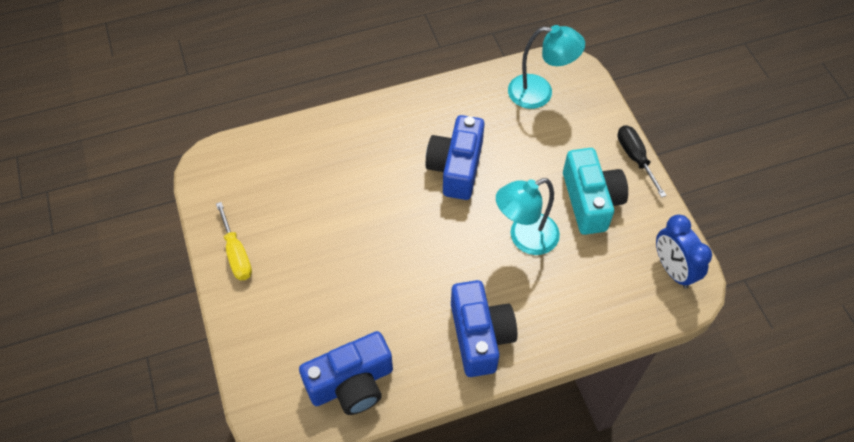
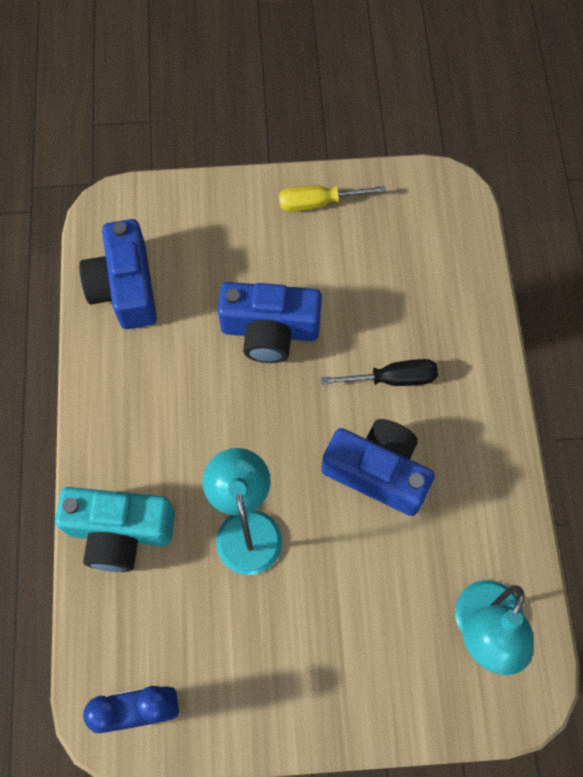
camera: 105 degrees right, 10 degrees up
blue camera [451,280,517,377] -> blue camera moved to [218,282,322,363]
turquoise camera [563,148,628,235] -> turquoise camera moved to [55,487,175,572]
black screwdriver [618,125,667,198] -> black screwdriver moved to [321,359,438,386]

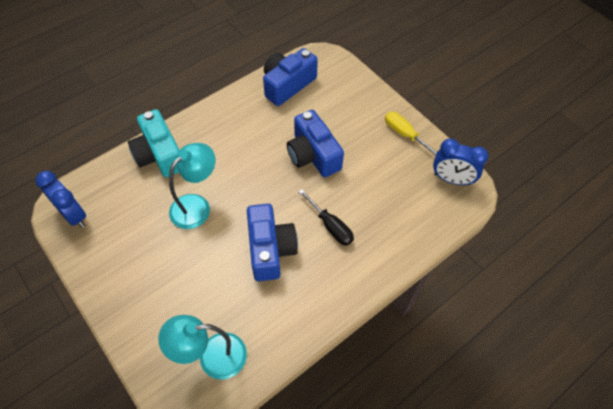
camera: 55 degrees right, 10 degrees down
none -> blue clock [433,138,488,186]

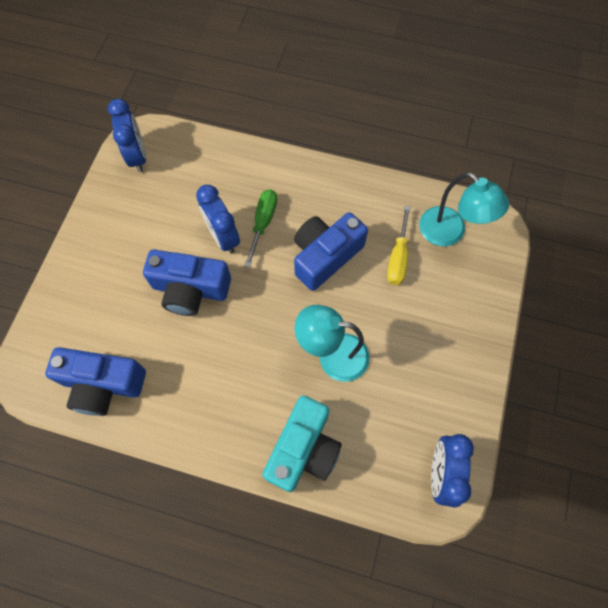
camera: 125 degrees left, 10 degrees up
blue camera [287,110,344,177] -> blue camera turned 75 degrees clockwise [143,250,231,316]
black screwdriver [299,189,354,246] -> green screwdriver [244,189,277,267]
yellow screwdriver [385,112,437,156] -> yellow screwdriver moved to [387,206,411,285]
none -> blue clock [196,185,240,254]

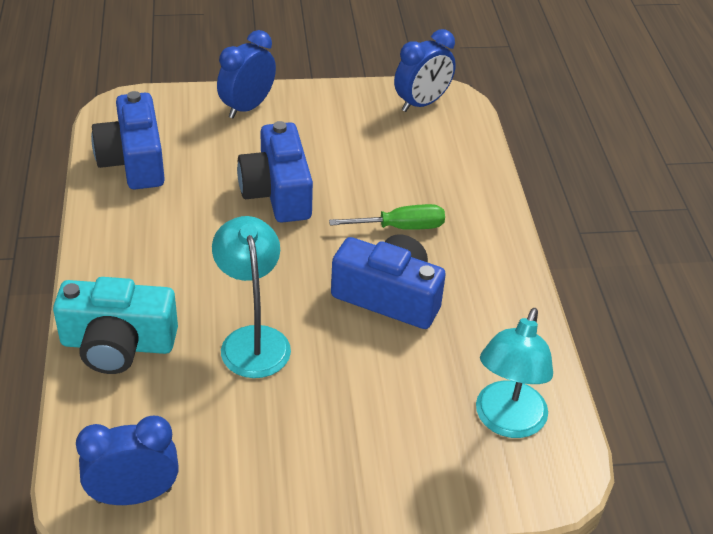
camera: 65 degrees right, 25 degrees down
blue clock [196,185,240,254] -> blue clock moved to [217,30,276,118]
yellow screwdriver [387,206,411,285] -> none

